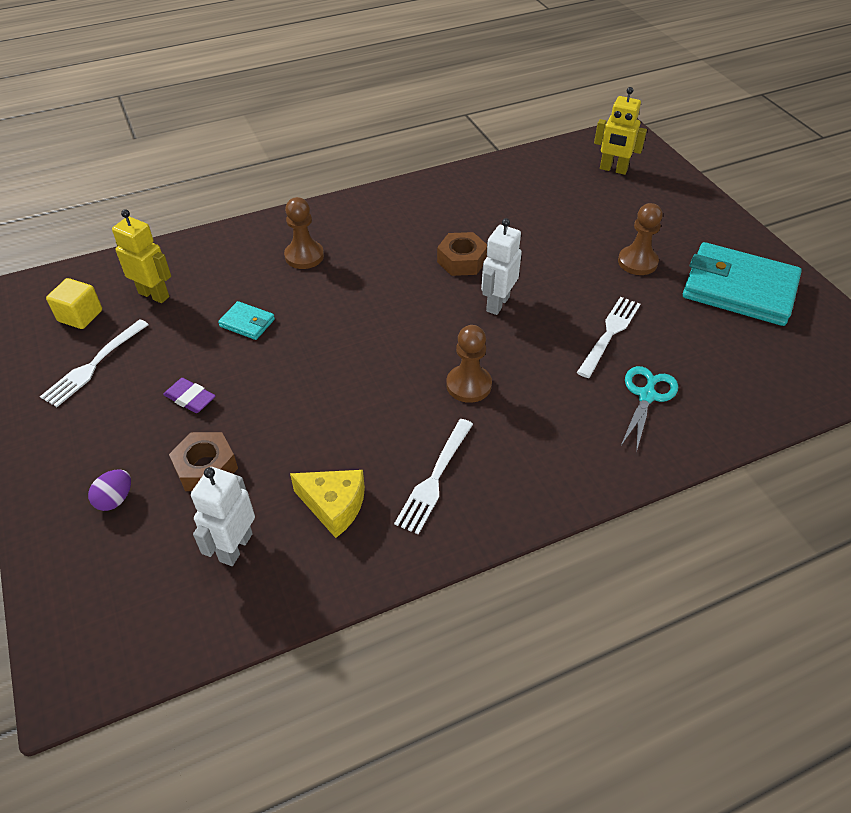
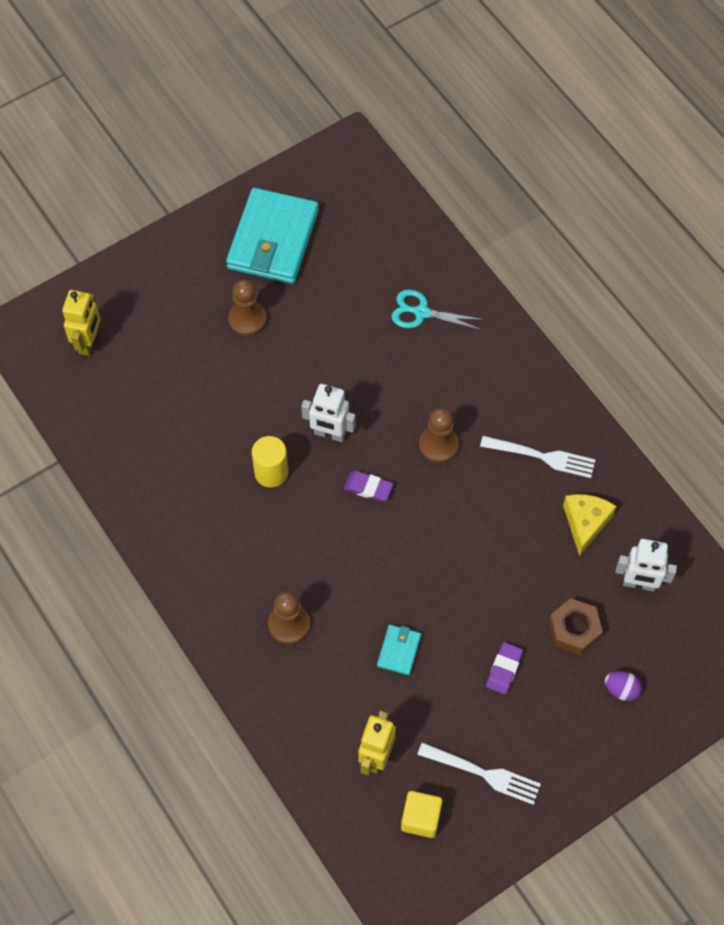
camera: 100 degrees left, 15 degrees up
brown nut [437,232,487,276] -> yellow cylinder [252,436,288,488]
white fork [577,297,640,378] -> none
none -> purple eraser [344,471,393,502]

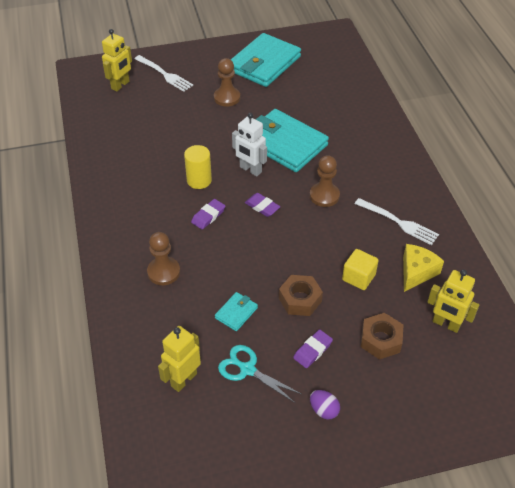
camera: 20 degrees right, 15 degrees down
turquoise scissors [392,290,485,330] -> turquoise scissors moved to [218,345,301,403]
yellow cube [401,791,442,838] -> yellow cube moved to [342,249,379,290]
white fork [417,742,541,805] -> white fork moved to [134,55,193,92]
purple egg [605,671,642,701] -> purple egg moved to [310,390,340,420]
white robot [615,539,677,592] -> yellow robot [427,269,479,333]
none -> purple eraser [191,199,225,230]
none -> turquoise wallet [255,109,329,172]
none -> brown nut [279,275,323,316]

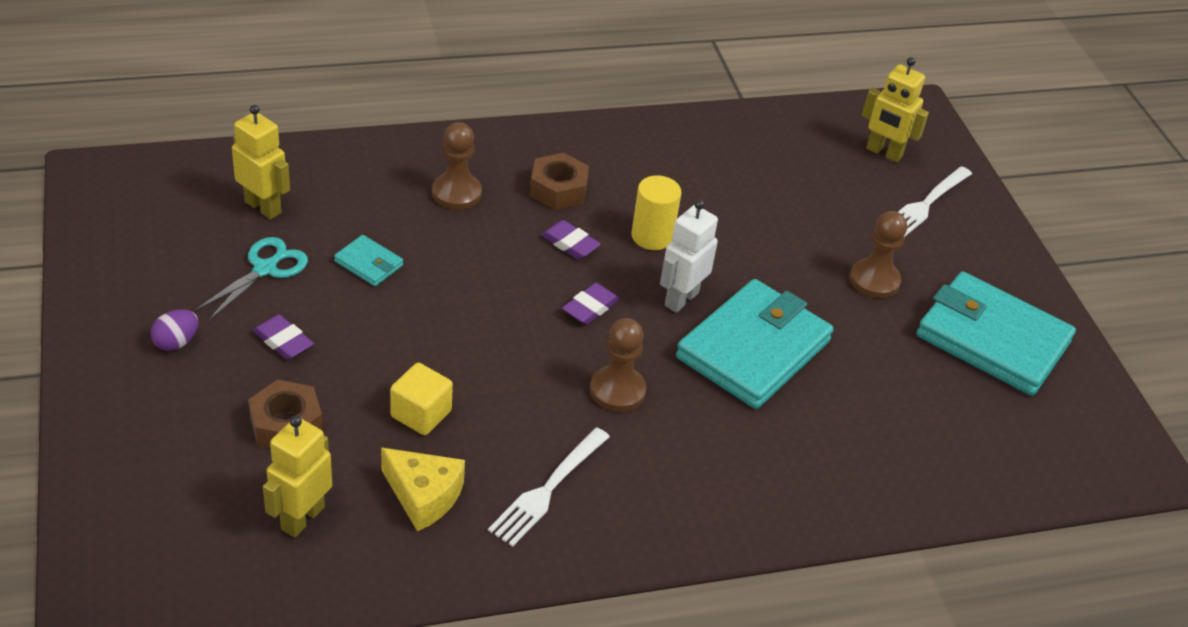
camera: 85 degrees right, 5 degrees down
brown nut [279,275,323,316] -> brown nut moved to [530,153,589,210]

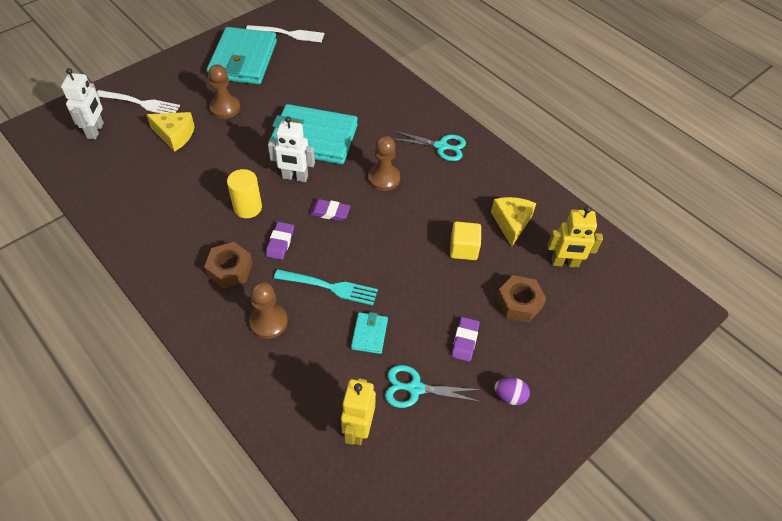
camera: 115 degrees left, 10 degrees up
white fork [488,428,610,547] -> white fork moved to [246,25,324,42]
yellow robot [862,57,929,162] -> white robot [61,68,104,139]
none -> yellow cheese [146,112,195,152]
none -> turquoise fork [274,269,378,305]
none -> turquoise scissors [392,131,466,161]

